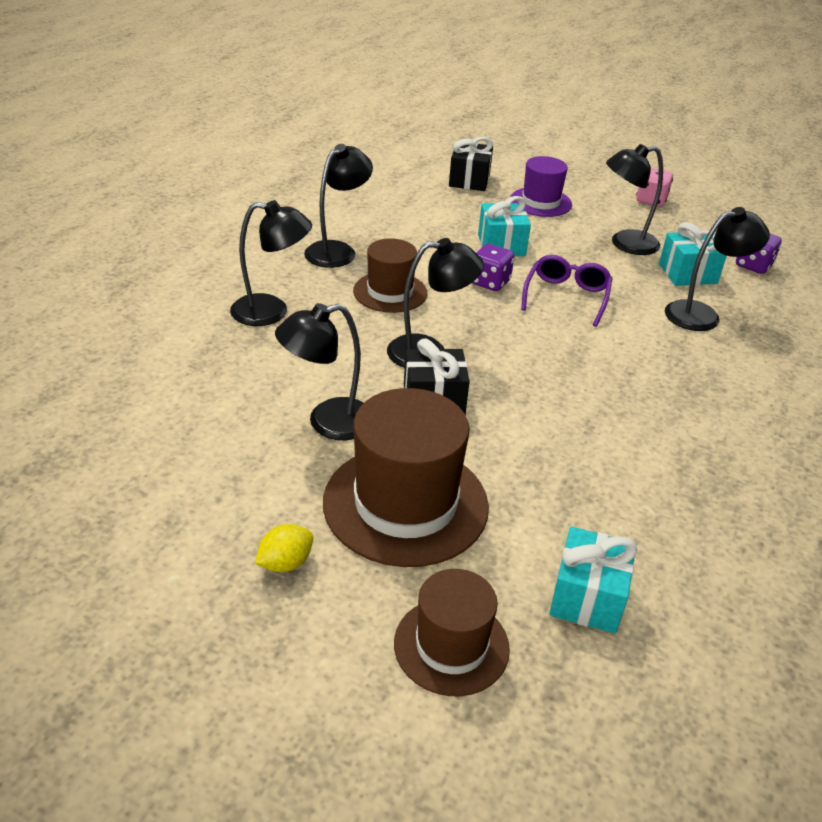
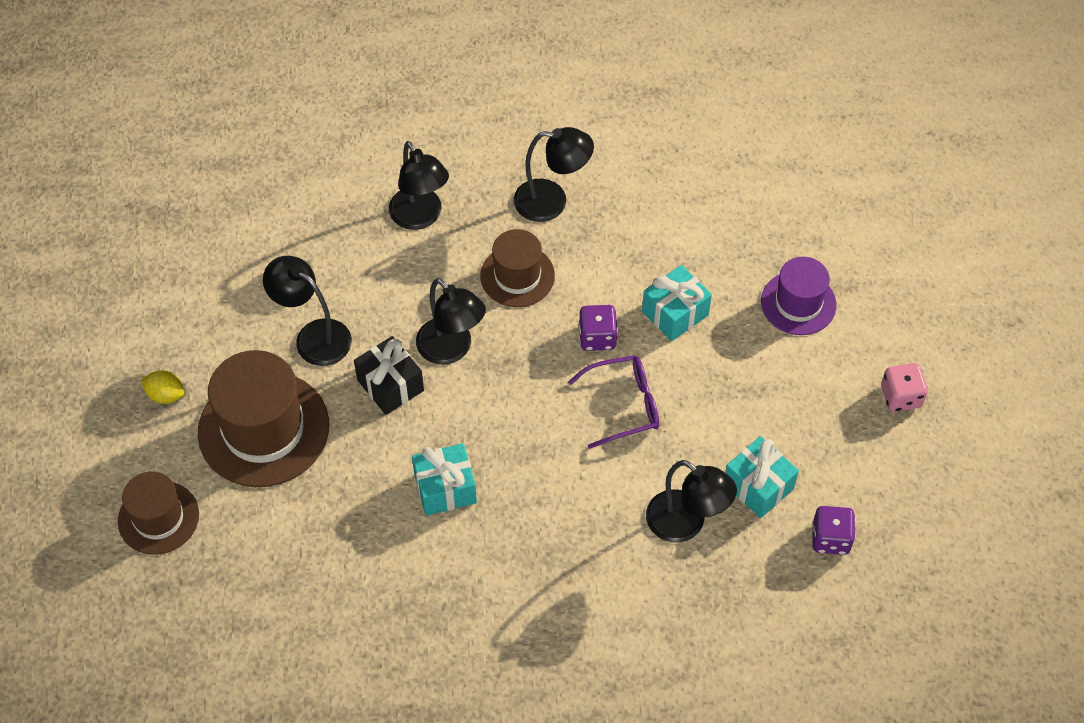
camera: 60 degrees right, 20 degrees up
black gift [449,137,493,191] -> none
turquoise gift [549,527,637,634] -> turquoise gift moved to [412,443,477,516]
black lamp [606,144,663,255] -> none

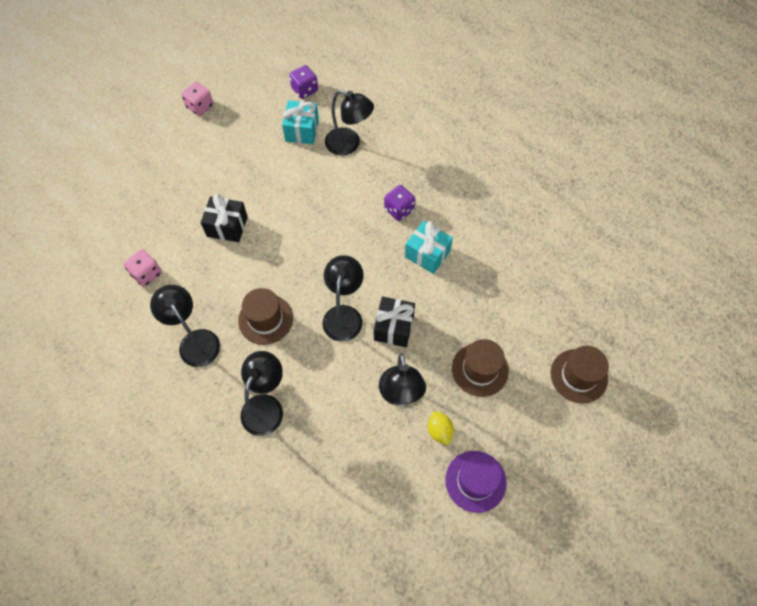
camera: 130 degrees left, 5 degrees up
yellow lemon [141,370,185,404] -> yellow lemon moved to [428,411,454,446]
brown hat [198,350,329,487] -> brown hat [452,339,509,397], size x0.60
purple glasses [568,355,659,449] -> none
purple dice [579,305,618,351] -> purple dice moved to [384,185,415,221]
turquoise gift [642,265,712,341] -> black gift [201,194,248,242]
black lamp [646,460,737,543] -> black lamp turned 120 degrees clockwise [325,90,374,156]
purple hat [761,257,836,335] -> purple hat moved to [445,451,507,513]
none -> pink dice [124,249,162,287]

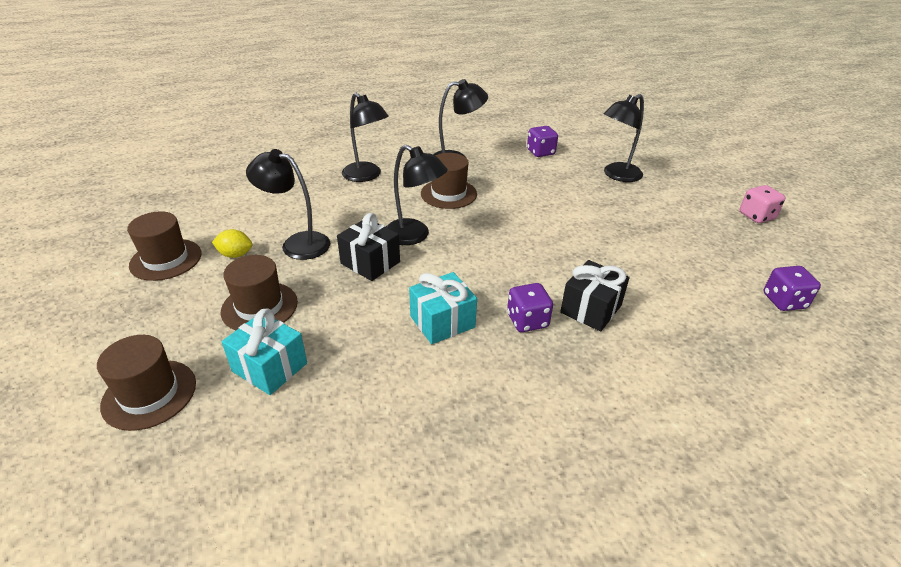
camera: 115 degrees right, 25 degrees down
pink dice [124,249,162,287] -> purple dice [527,126,558,157]
black gift [201,194,248,242] -> black gift moved to [560,260,630,332]
turquoise gift [282,100,319,144] -> turquoise gift moved to [222,309,307,395]
black lamp [325,90,374,156] -> black lamp moved to [604,94,644,182]
purple hat [445,451,507,513] -> brown hat [127,211,202,281]

